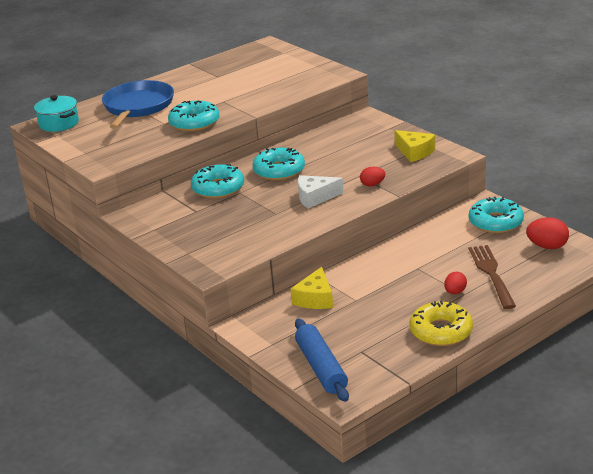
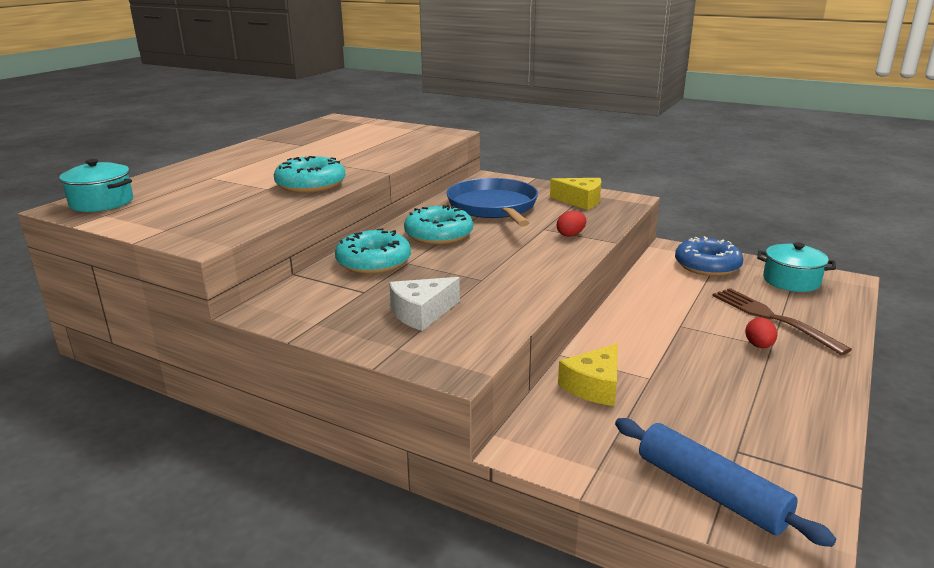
camera: 25 degrees left, 5 degrees down
blue pan [102,80,174,129] -> blue pan moved to [446,178,538,227]
yellow cheese [291,267,333,309] -> yellow cheese turned 45 degrees clockwise [558,344,618,406]
white cheese [298,175,344,209] -> white cheese moved to [389,277,460,331]
yellow donut [409,301,473,346] -> none
turquoise donut [469,197,524,233] -> blue donut [675,236,743,276]
red egg [526,217,569,249] -> turquoise pot [757,242,836,292]

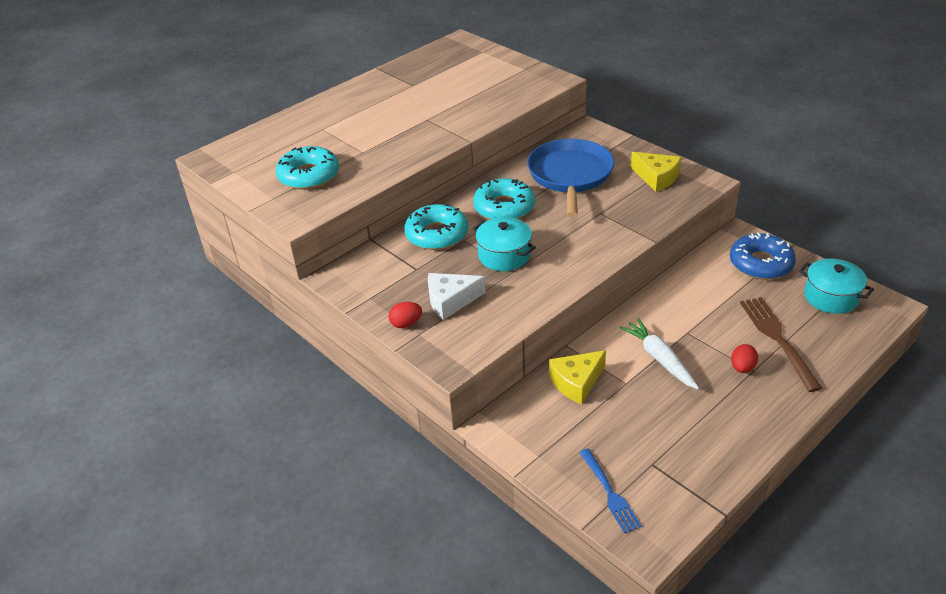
camera: 20 degrees right, 15 degrees up
turquoise pot [59,159,133,212] -> turquoise pot moved to [473,217,536,271]
turquoise donut [274,156,345,193] -> turquoise donut moved to [275,146,339,189]
red egg [557,211,586,237] -> red egg moved to [388,302,422,328]
blue rolling pin [615,418,836,547] -> blue fork [579,449,642,533]
none -> white carrot [620,318,699,389]

